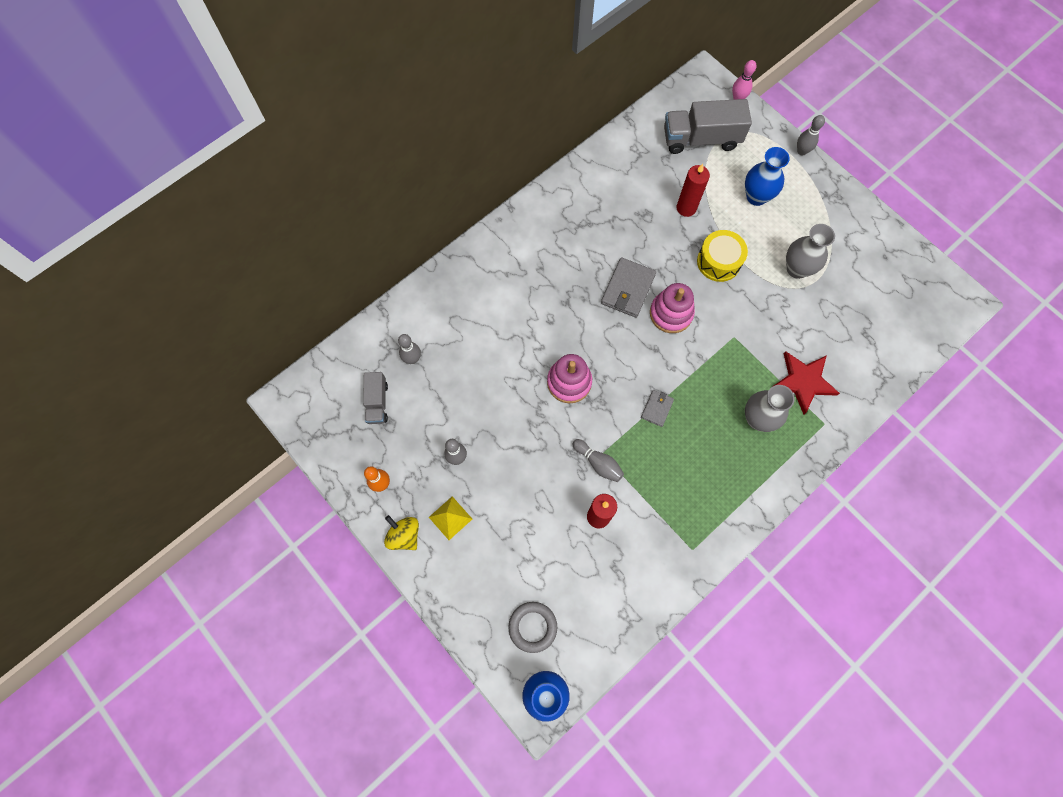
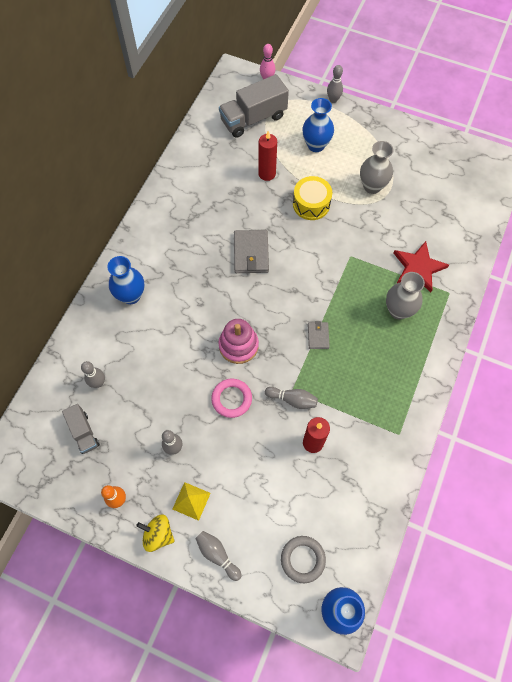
camera: 25 degrees left, 5 degrees down
pink stacking toy [650,283,695,333] -> none
none -> blue vase [107,256,145,304]
none -> grey bowling pin [195,531,241,581]
none -> pink ring [211,379,252,418]

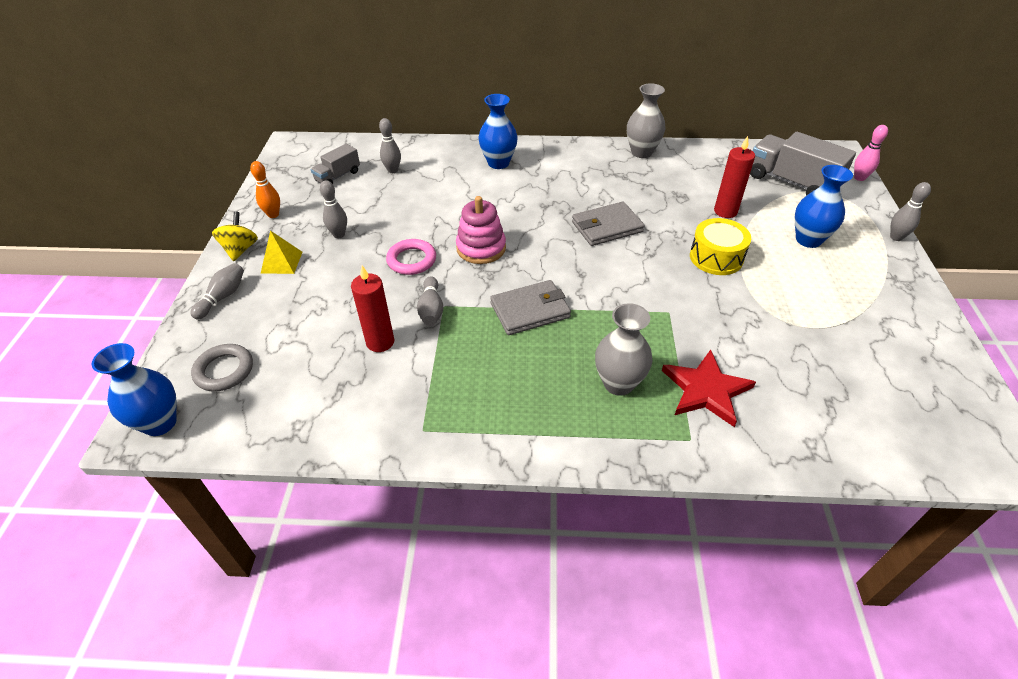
camera: 70 degrees right, 20 degrees down
grey wallet [308,321,330,349] -> grey wallet [490,280,571,335], size x1.76
grey vase [360,141,394,194] -> grey vase moved to [627,83,666,158]

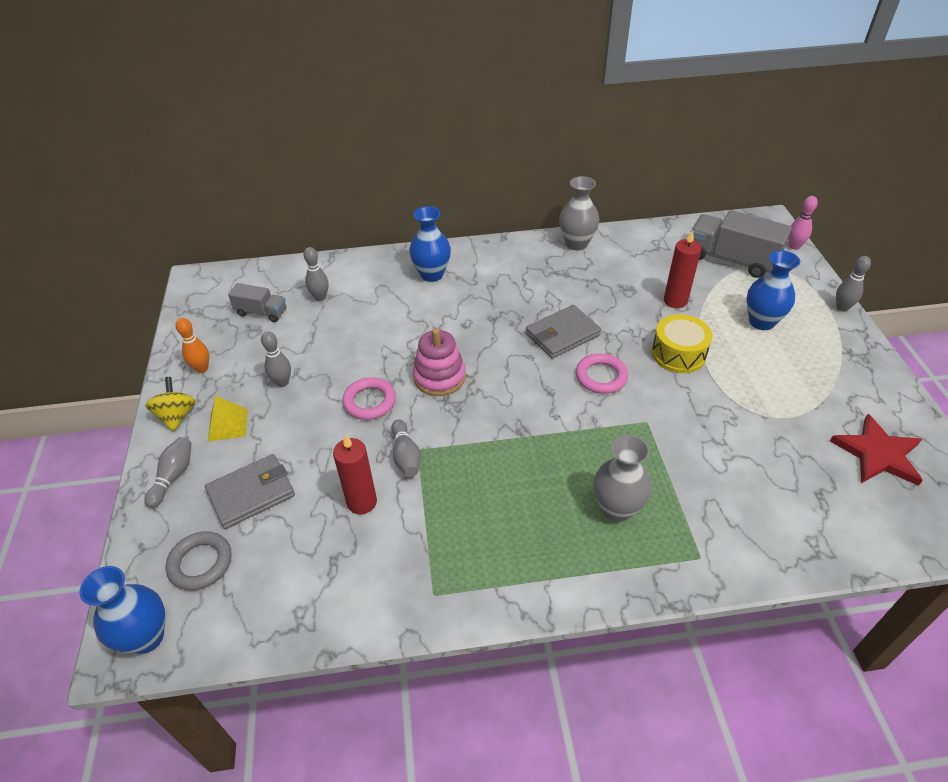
camera: 10 degrees left, 0 degrees up
grey truck [311,144,360,184] -> grey truck turned 105 degrees counterclockwise [228,283,286,322]
grey wallet [490,280,571,335] -> grey wallet moved to [205,454,295,529]
red star [662,350,756,427] -> red star moved to [830,414,923,486]
none -> pink ring [576,353,628,394]

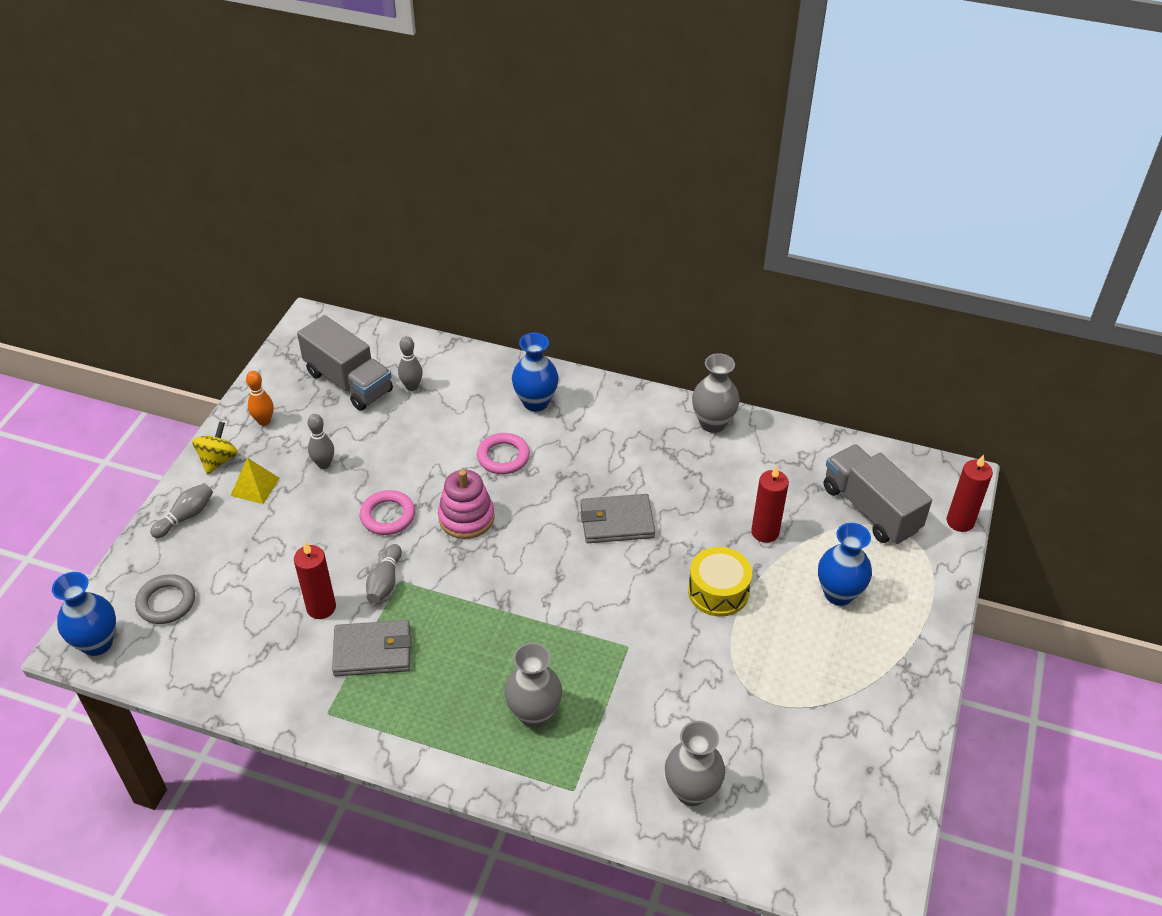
camera: 25 degrees right, 0 degrees up
grey wallet [205,454,295,529] -> grey wallet moved to [332,620,411,676]
grey truck [228,283,286,322] -> grey truck [297,315,393,411], size x1.80
pink ring [576,353,628,394] -> pink ring moved to [477,433,530,474]
pink bowling pin [788,196,818,250] -> red candle [947,454,993,532]
red star [830,414,923,486] -> none
grey bowling pin [836,256,871,312] -> none
none -> grey vase [665,721,725,806]

